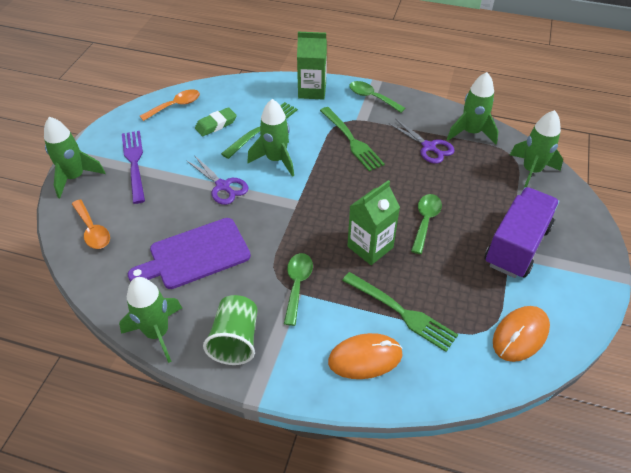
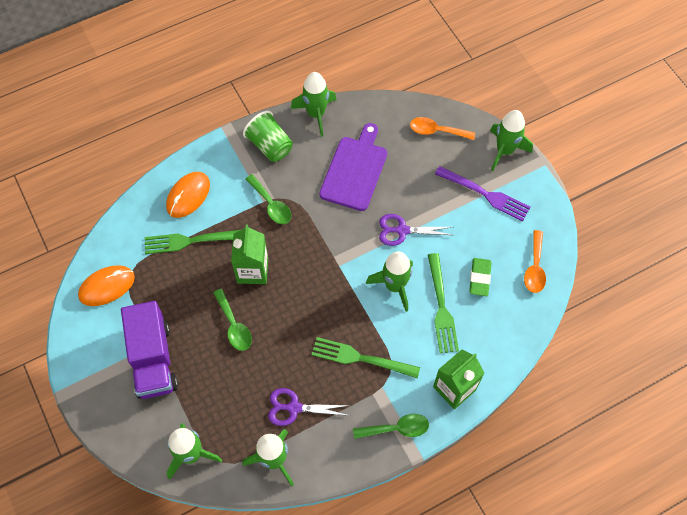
camera: 135 degrees right, 15 degrees up
orange mouse [493,306,550,362] -> orange mouse turned 60 degrees clockwise [78,265,135,306]

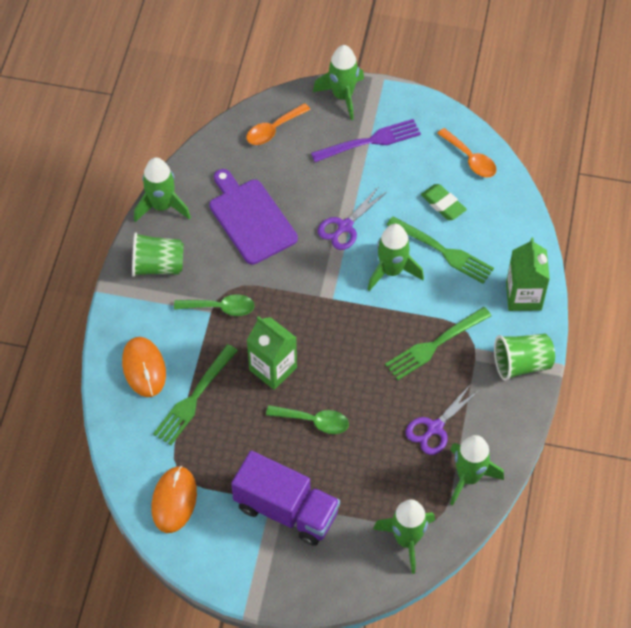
camera: 50 degrees left, 5 degrees down
green spoon [353,414,429,439] -> green cup [494,334,555,381]

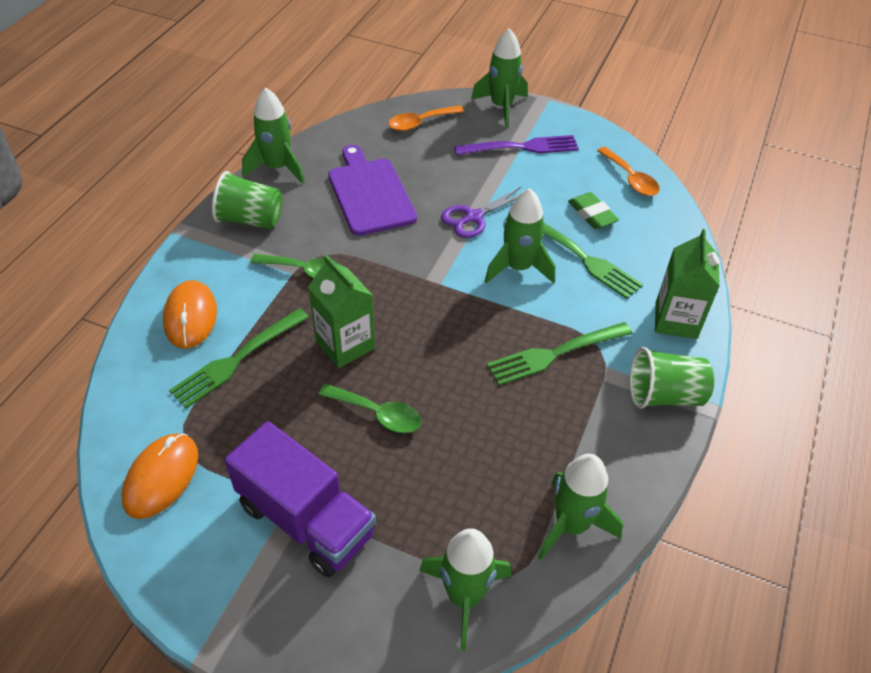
camera: 10 degrees right, 10 degrees down
purple scissors [406,384,480,455] -> none

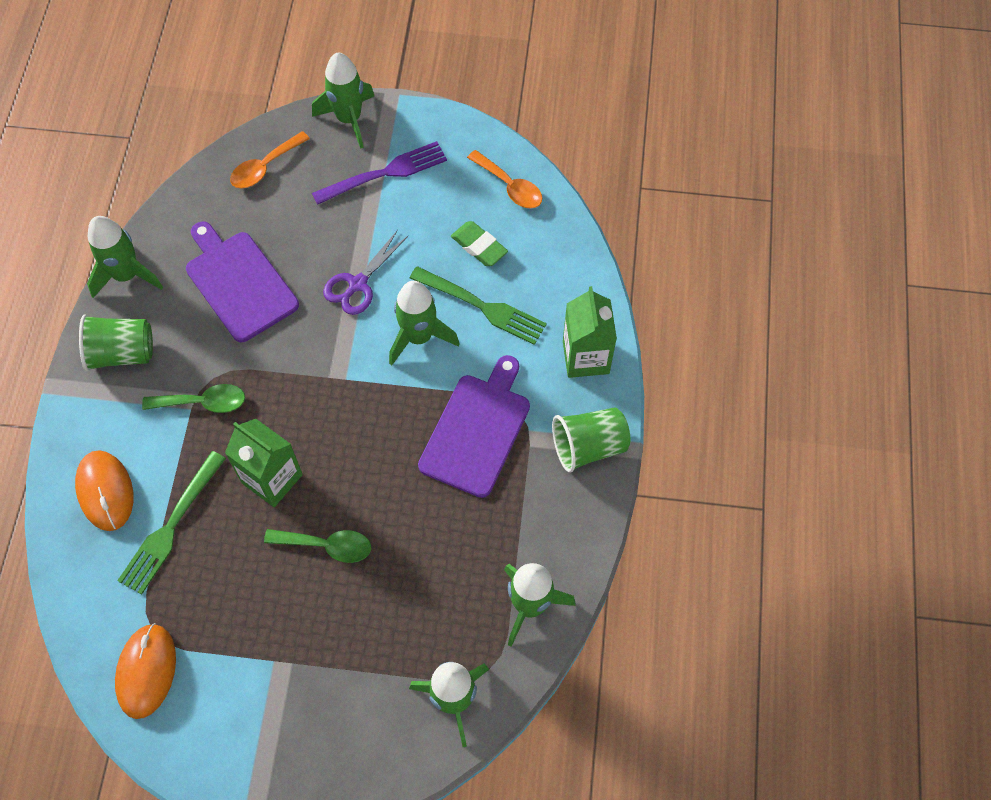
camera: 15 degrees left, 15 degrees up
purple truck [225,421,376,577] -> none
green fork [487,322,633,385] -> purple cutting board [418,355,530,498]

